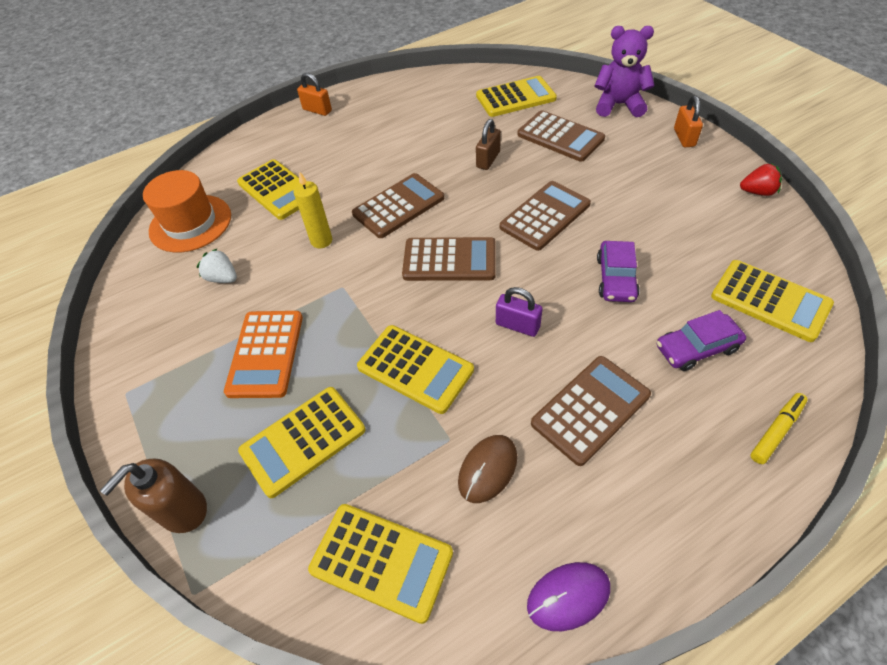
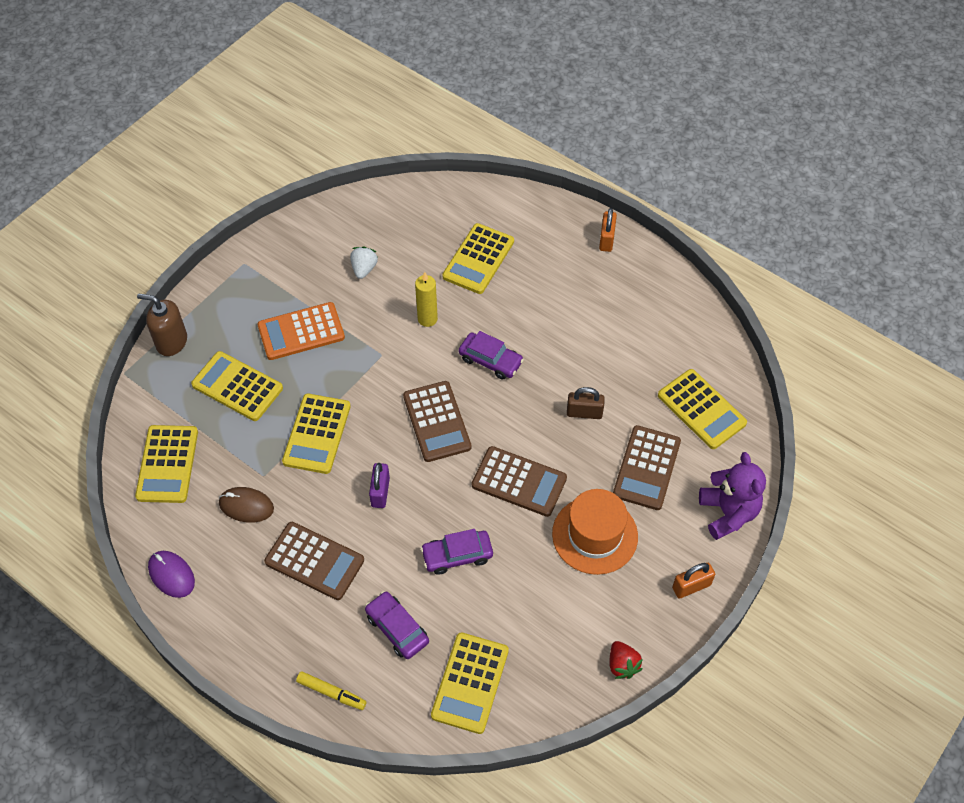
camera: 65 degrees right, 5 degrees up
orange hat [143,170,231,252] -> orange hat moved to [552,489,638,575]
brown calculator [352,173,444,238] -> purple car [458,331,524,380]

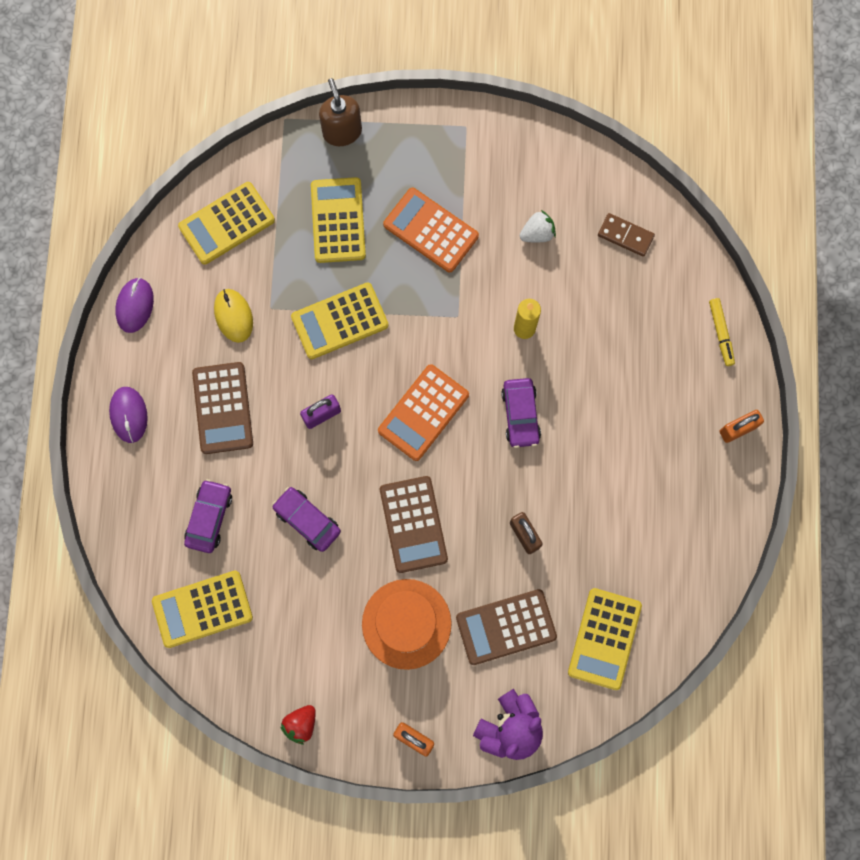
camera: 55 degrees right, 20 degrees up
brown mouse [219,487,274,523] -> yellow mouse [214,289,253,343]
yellow marker [296,671,366,710] -> yellow marker moved to [709,298,735,366]
brown calculator [403,381,471,462] -> orange calculator [378,364,469,461]
yellow calculator [442,223,514,294] -> none
none -> purple mouse [109,387,148,443]
none -> brown domino [598,213,655,257]

